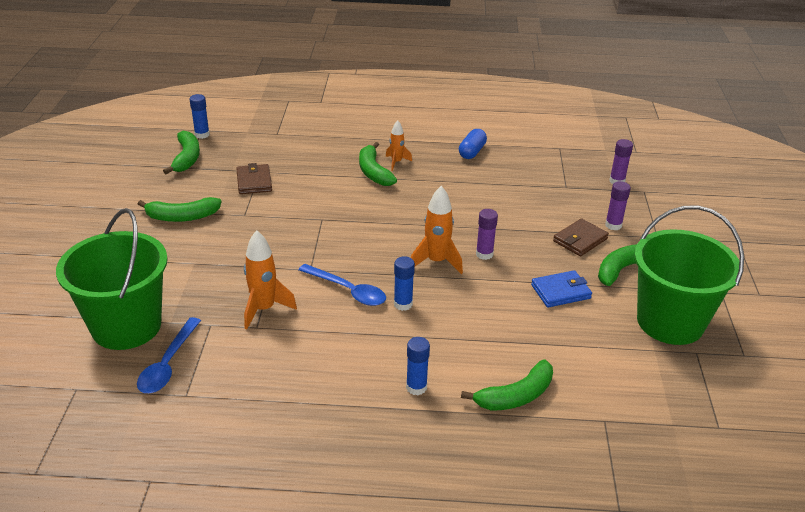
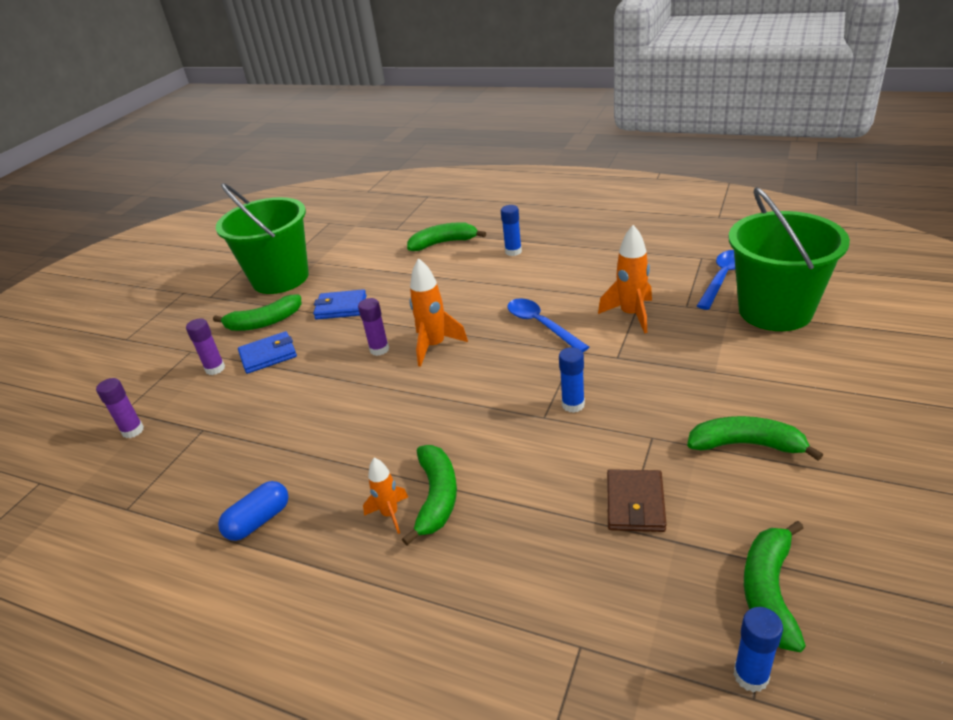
camera: 155 degrees left, 0 degrees up
blue glue stick [394,256,415,311] -> blue glue stick moved to [559,347,585,413]
brown wallet [553,218,609,256] -> blue wallet [238,331,297,374]

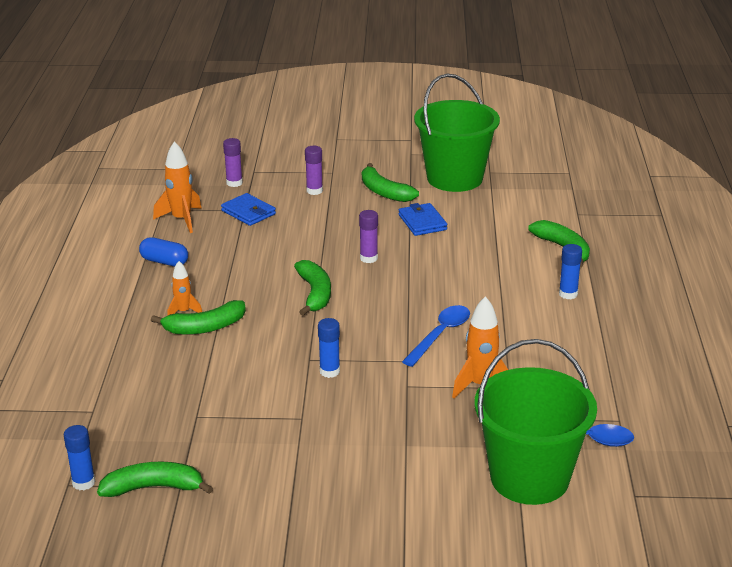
camera: 65 degrees right, 5 degrees down
blue wallet [238,331,297,374] -> blue wallet moved to [221,193,276,226]
orange rocket [409,258,468,367] -> orange rocket moved to [153,141,202,233]
brown wallet [607,469,667,532] -> none
green banana [687,416,823,461] -> green banana moved to [294,260,331,316]

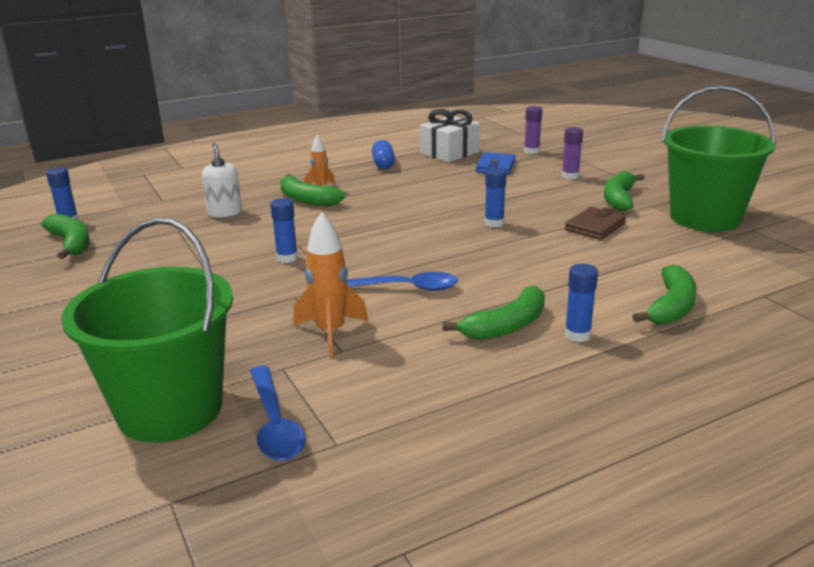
camera: 60 degrees right, 5 degrees down
orange rocket [153,141,202,233] -> white gift [420,109,481,162]
green banana [294,260,331,316] -> green banana moved to [443,286,545,340]
purple glue stick [359,210,378,263] -> blue glue stick [485,167,507,227]
blue wallet [399,203,447,236] -> brown wallet [565,207,626,240]
none -> white soap dispenser [202,143,242,218]

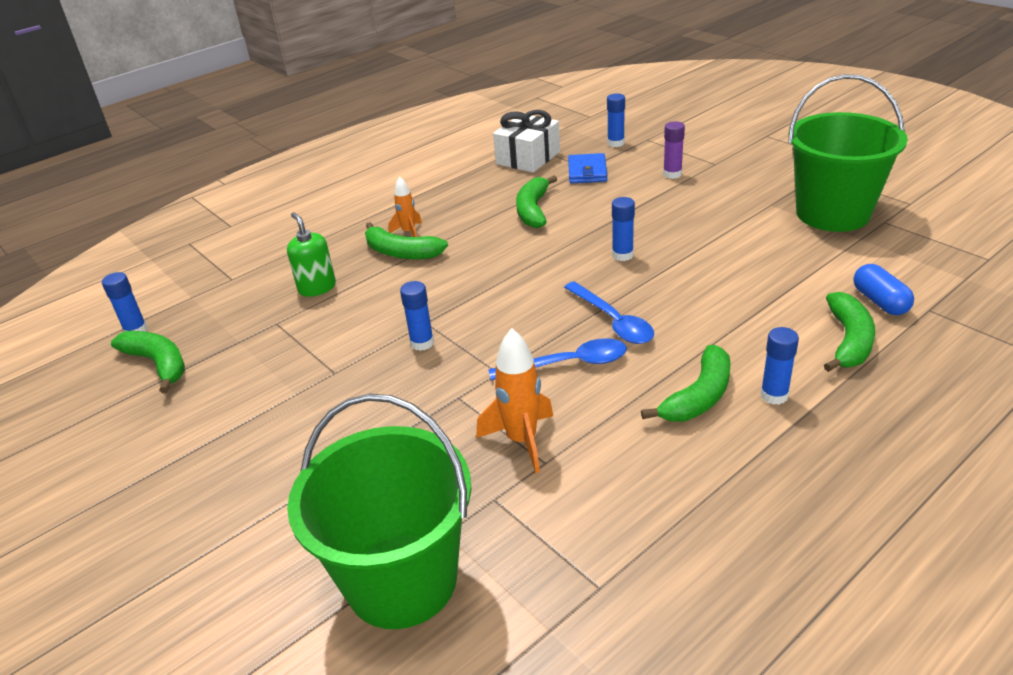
camera: 10 degrees left, 10 degrees up
white soap dispenser [202,143,242,218] -> green soap dispenser [287,212,336,297]
blue spoon [250,366,306,461] -> blue spoon moved to [564,281,654,344]
blue capsule [372,140,395,169] -> blue capsule moved to [853,264,914,315]
purple glue stick [524,106,542,154] -> blue glue stick [607,93,625,147]
brown wallet [565,207,626,240] -> none
green banana [604,171,645,211] -> green banana moved to [516,176,557,228]

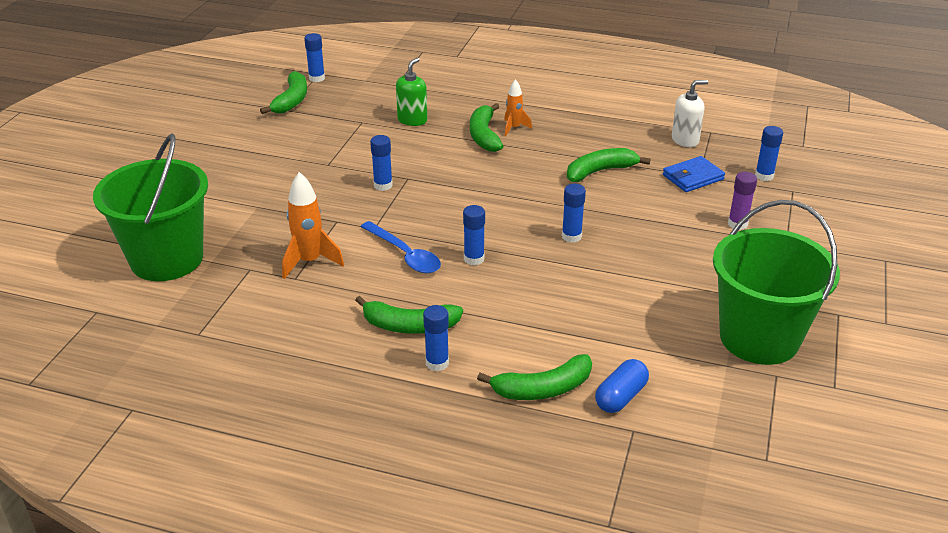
camera: 55 degrees right, 0 degrees up
white gift [493,110,560,173] -> white soap dispenser [672,80,708,147]
blue spoon [564,281,654,344] -> blue glue stick [463,205,485,265]

